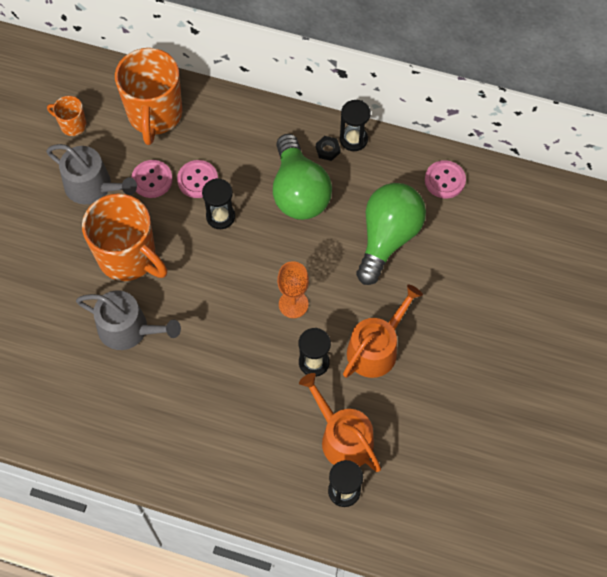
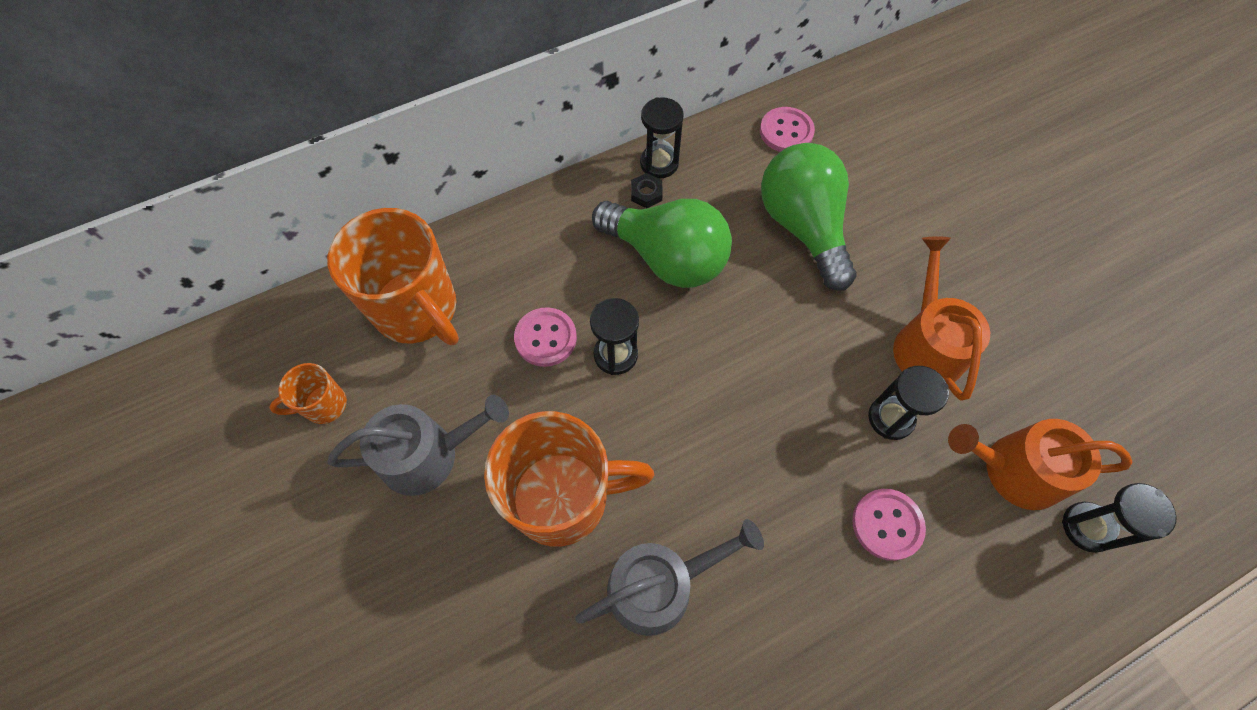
camera: 45 degrees left, 0 degrees up
pink button [131,160,173,198] -> pink button moved to [852,489,926,561]
orange goblet [277,261,309,318] -> none

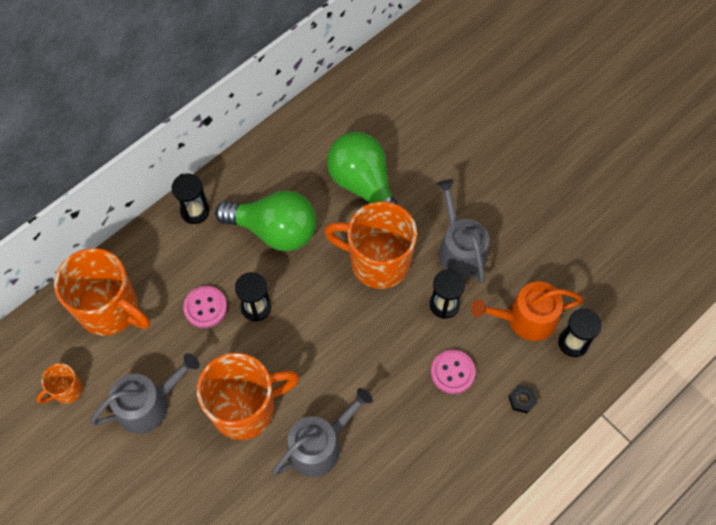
camera: 15 degrees left, 0 degrees up
black nut [631,173,663,208] -> black nut moved to [508,385,538,413]
black hourglass [640,97,684,179] -> black hourglass moved to [172,173,210,224]
pink button [760,107,815,152] -> none
orange watering can [893,237,990,401] -> grey watering can [436,179,489,283]
none -> orange mug [324,202,417,289]

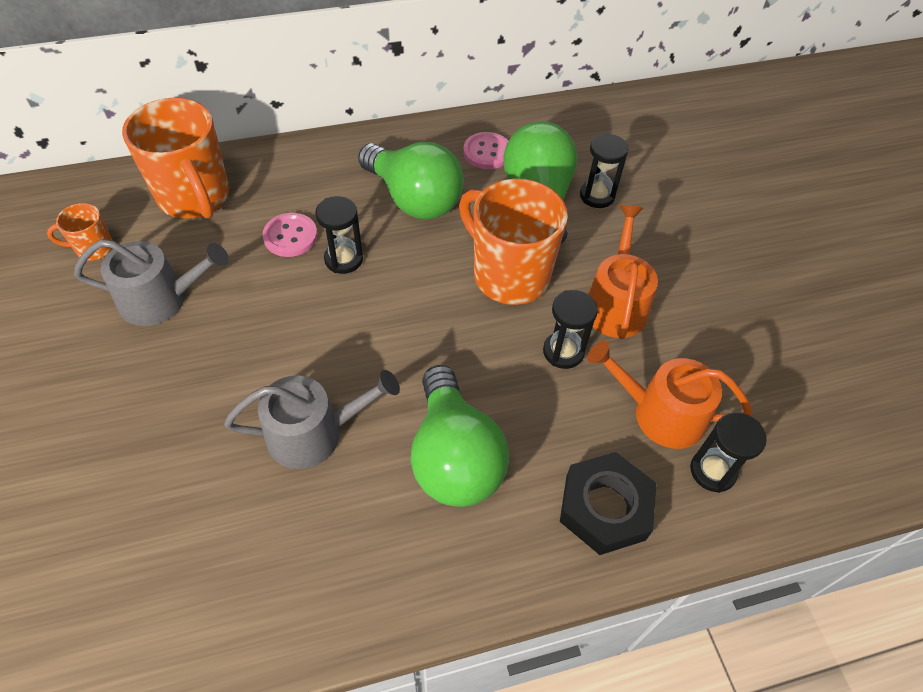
camera: 25 degrees right, 10 degrees down
black hourglass [172,173,210,224] -> black hourglass moved to [580,133,629,208]
orange mug [197,353,299,440] -> none
pink button [431,350,476,394] -> pink button moved to [463,132,508,169]
grey watering can [436,179,489,283] -> orange watering can [588,205,658,339]
black nut [508,385,538,413] -> black nut [560,452,657,555], size x2.31
none -> green light bulb [411,365,509,507]

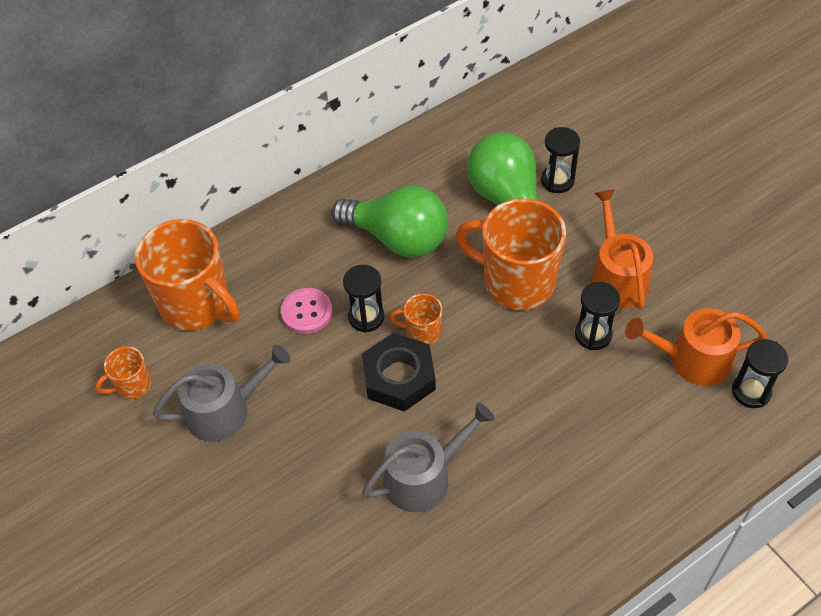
camera: 15 degrees left, 0 degrees up
green light bulb [411,365,509,507] -> none
pink button [463,132,508,169] -> none
black nut [560,452,657,555] -> black nut moved to [362,333,436,412]
none -> orange mug [390,294,443,345]

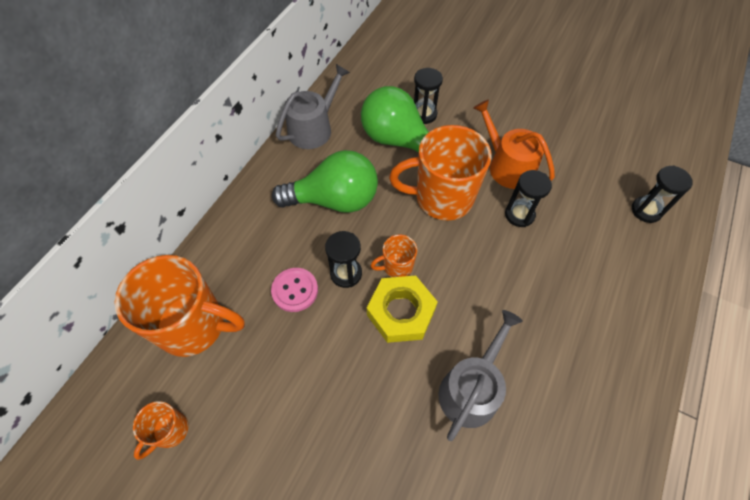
camera: 30 degrees left, 5 degrees up
grey watering can [153,345,290,442] -> grey watering can moved to [276,64,350,149]
black nut [362,333,436,412] -> yellow nut [367,276,438,343]
orange watering can [625,308,767,386] -> none

